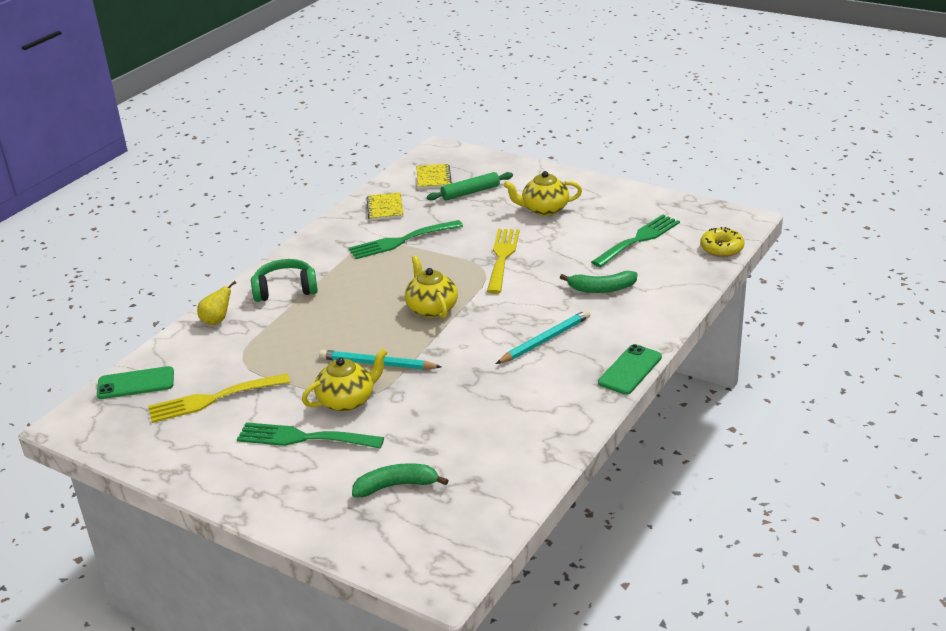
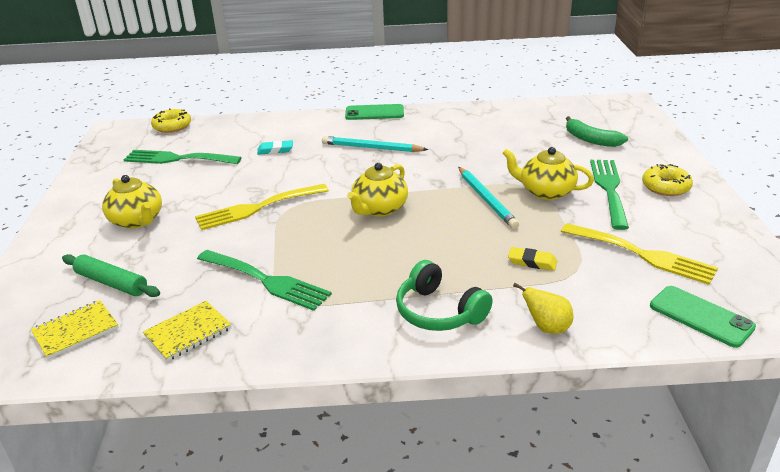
camera: 125 degrees left, 0 degrees up
green fork [237,422,384,449] -> green fork turned 150 degrees counterclockwise [590,160,629,230]
green banana [560,271,637,293] -> turquoise eraser [257,140,293,155]
none -> yellow eraser [508,247,557,271]
none -> yellow donut [642,164,693,196]

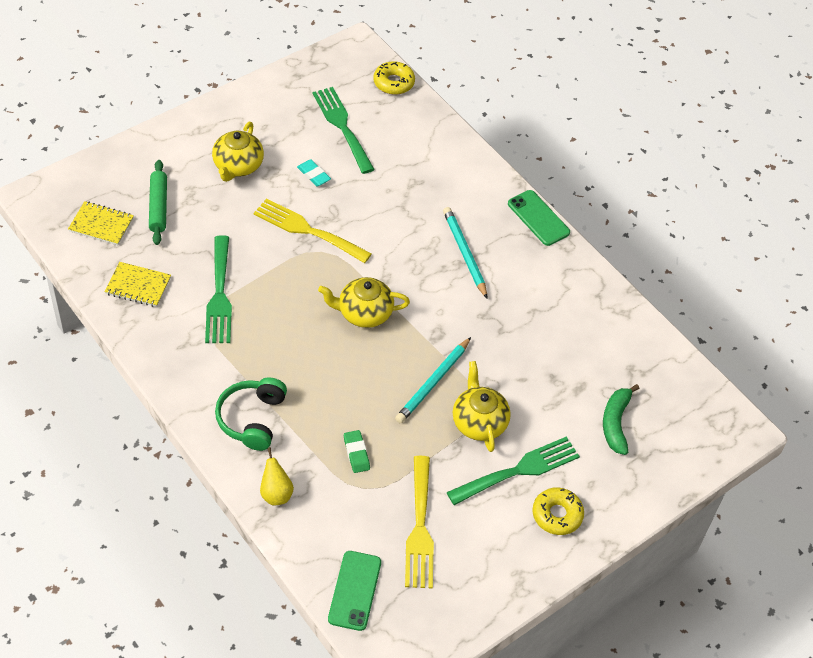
camera: 50 degrees right, 20 degrees up
turquoise eraser [257,140,293,155] -> turquoise eraser moved to [297,159,331,186]
yellow eraser [508,247,557,271] -> green eraser [344,430,370,473]

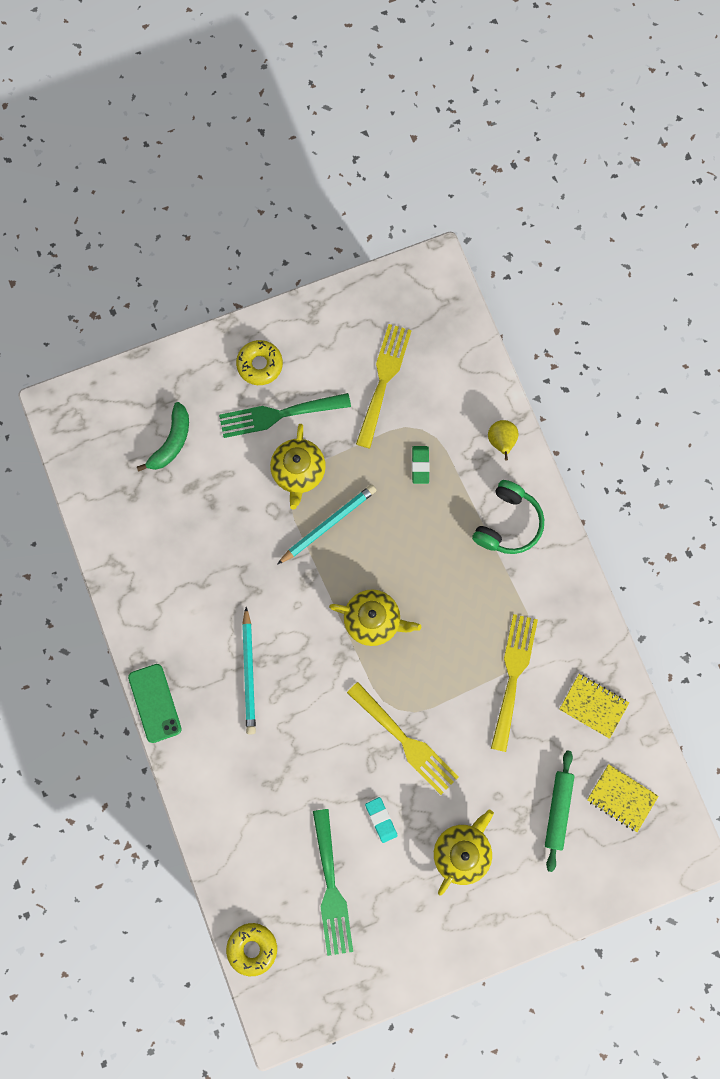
camera: 160 degrees left, 25 degrees up
green fork [205,235,232,343] -> yellow fork [491,614,538,752]
green phone [328,551,381,631] -> none

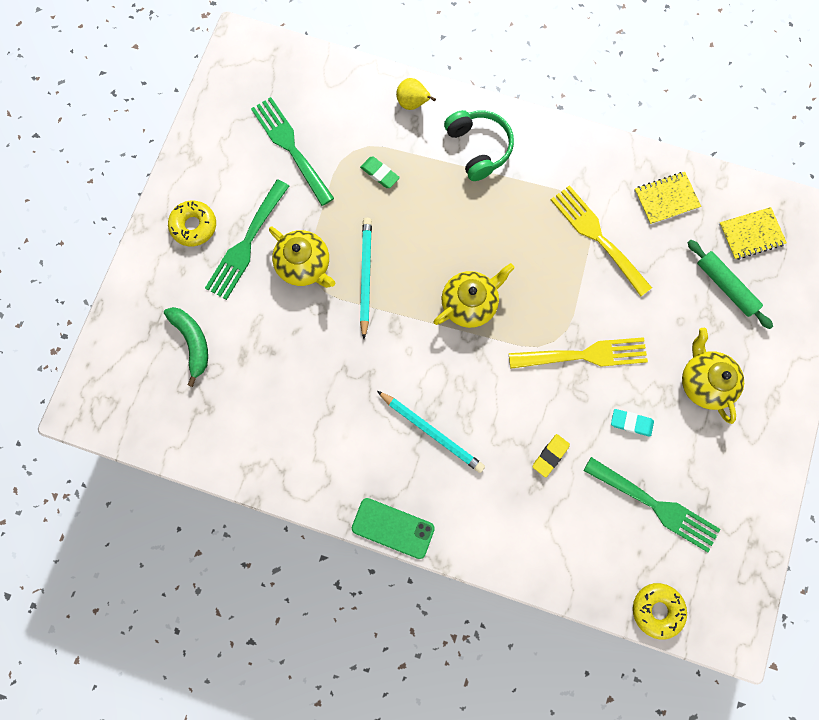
camera: 50 degrees left, 0 degrees up
yellow fork [356,324,412,448] -> green fork [251,97,334,206]
none -> yellow eraser [533,434,570,478]

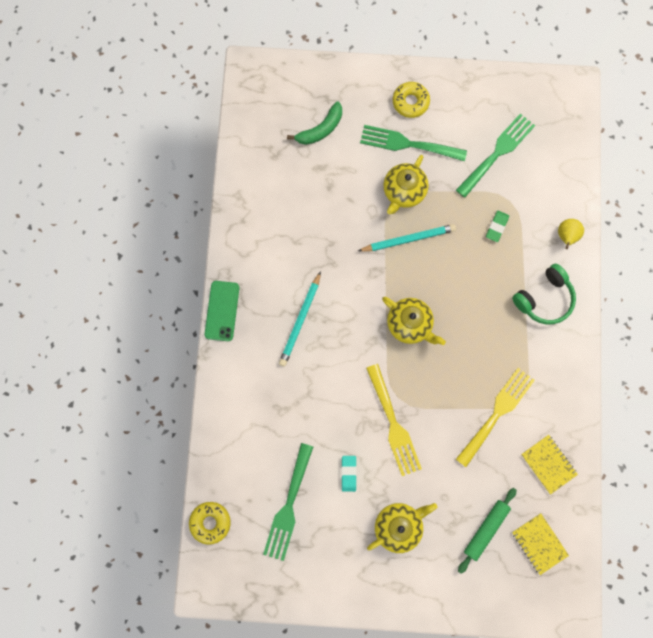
camera: 75 degrees right, 0 degrees up
yellow eraser [533,434,570,478] -> none

